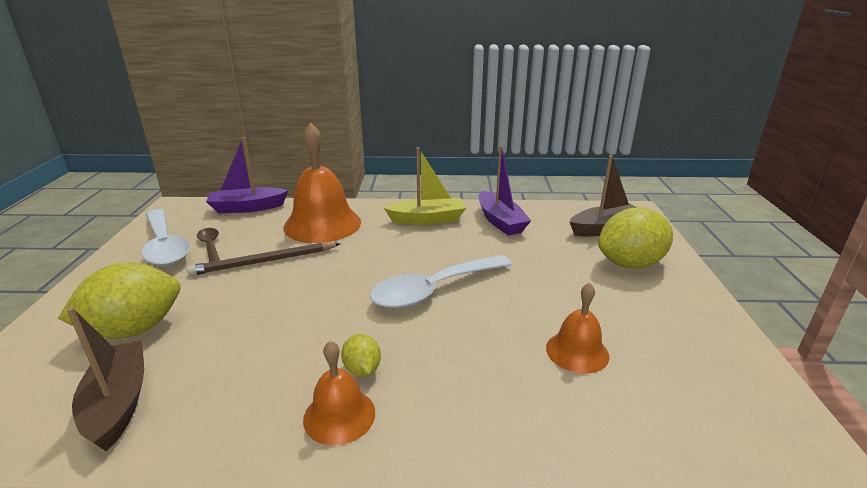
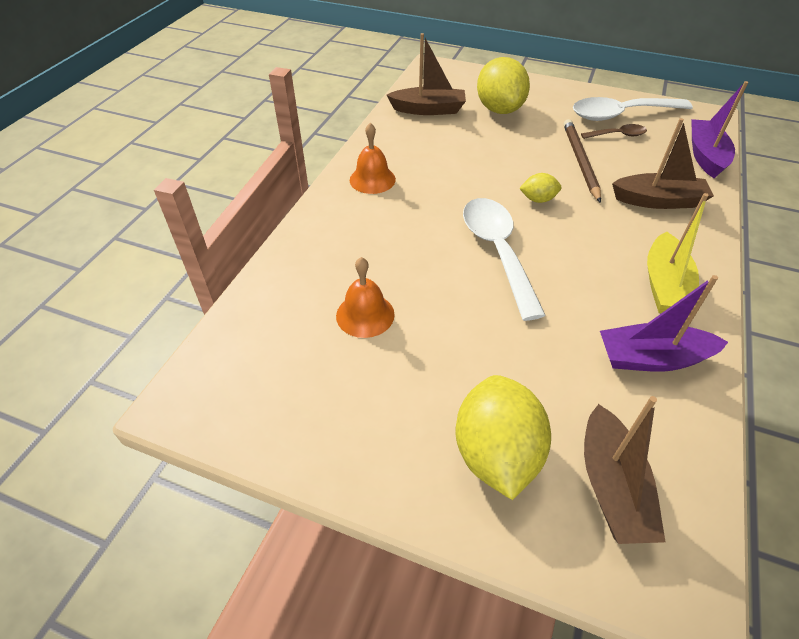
camera: 110 degrees right, 20 degrees up
orange bell [284,123,361,243] -> brown boat [612,118,714,209]
yellow lemon [341,334,381,377] -> yellow lemon moved to [519,173,561,203]

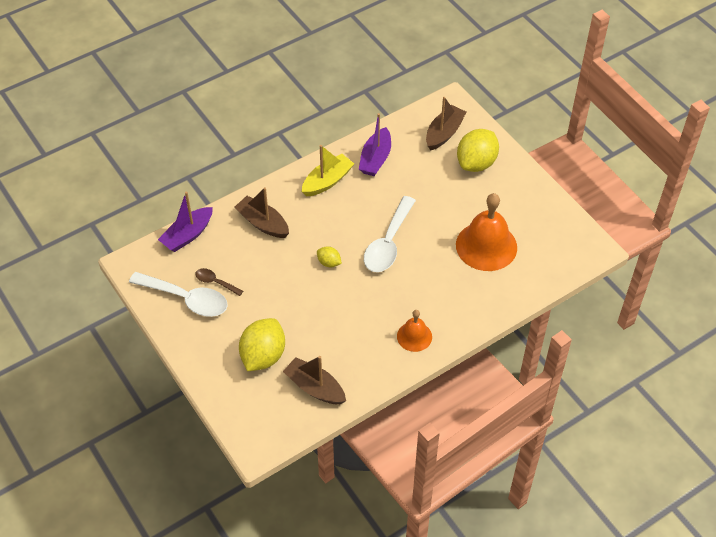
camera: 145 degrees left, 5 degrees up
orange bell [336,257,395,338] -> orange bell [456,193,517,271], size x1.83
brown pencil [564,119,601,203] -> none
purple boat [600,275,728,372] -> purple boat turned 75 degrees clockwise [359,113,391,176]

